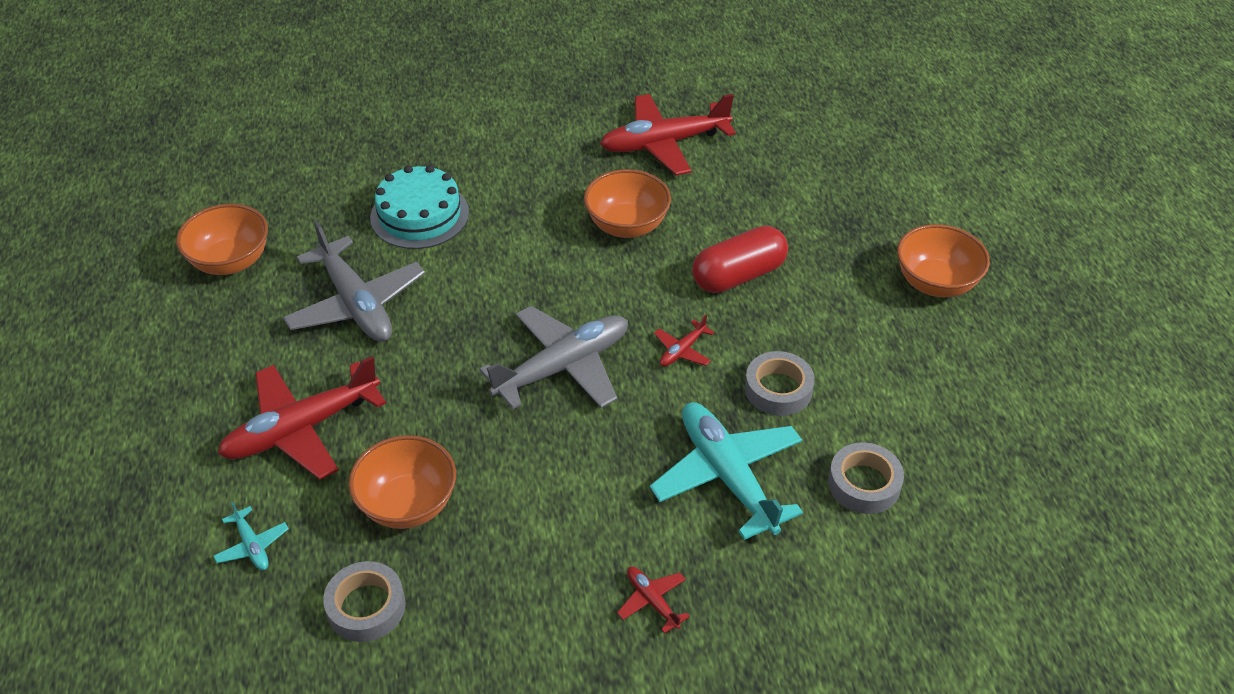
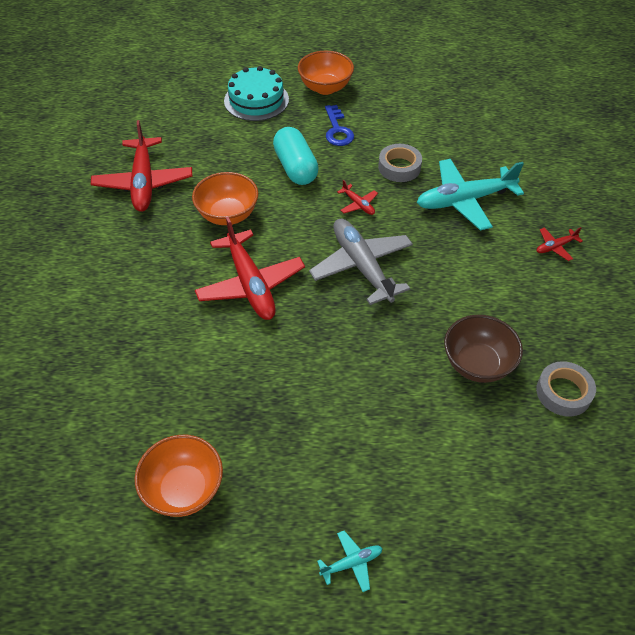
camera: 80 degrees left, 5 degrees up
turquoise plane [213,501,289,570] -> turquoise plane moved to [317,531,383,592]
red plane [218,356,386,480] -> red plane moved to [195,217,305,320]
grey plane [283,221,425,342] -> none
orange bowl [349,435,456,529] -> brown bowl [444,315,523,383]
turquoise cake [370,165,469,249] -> turquoise cake moved to [224,66,289,121]
red capsule [692,226,788,293] -> turquoise capsule [273,127,319,185]
grey tape [828,442,904,514] -> none
none -> blue key [325,105,354,146]

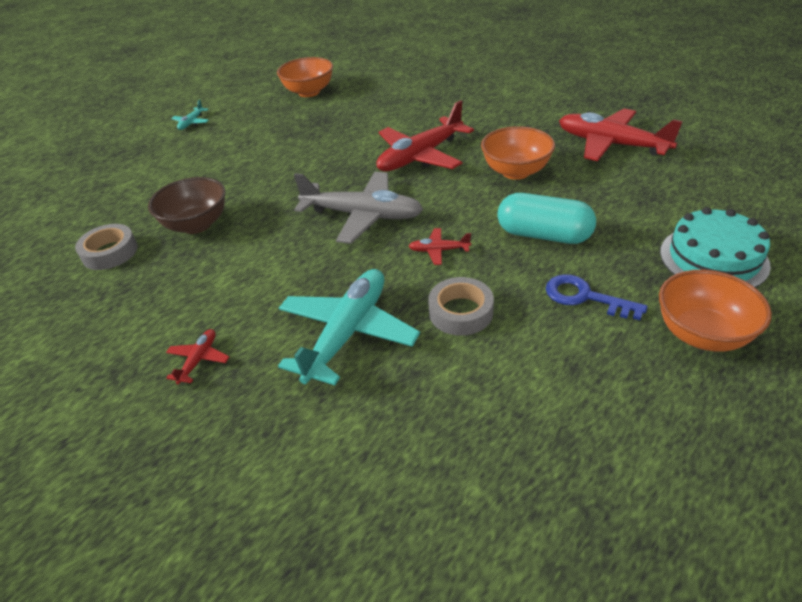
camera: 135 degrees right, 10 degrees down
red plane [195,217,305,320] -> red plane turned 60 degrees counterclockwise [376,100,474,172]

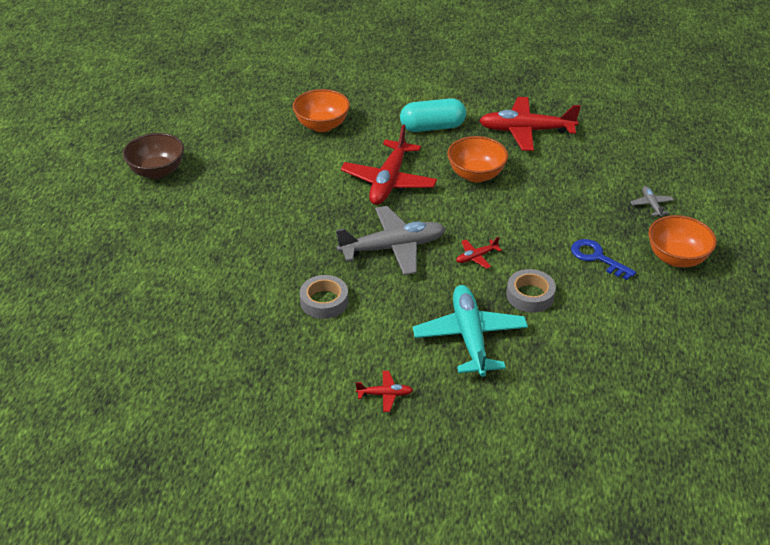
camera: 35 degrees left, 0 degrees up
grey tape [75,224,138,270] -> grey tape moved to [300,275,348,319]
brown bowl [148,177,226,234] -> brown bowl moved to [123,133,184,179]
red plane [166,329,229,384] -> red plane turned 105 degrees clockwise [356,371,413,412]
turquoise plane [171,99,209,130] -> none
orange bowl [277,57,333,97] -> orange bowl moved to [293,89,350,132]
turquoise capsule [497,193,596,244] -> turquoise capsule moved to [400,98,466,132]
blue key [546,274,648,320] -> blue key turned 45 degrees clockwise [571,239,636,280]
turquoise cake [660,207,771,287] -> grey plane [630,186,674,217]

